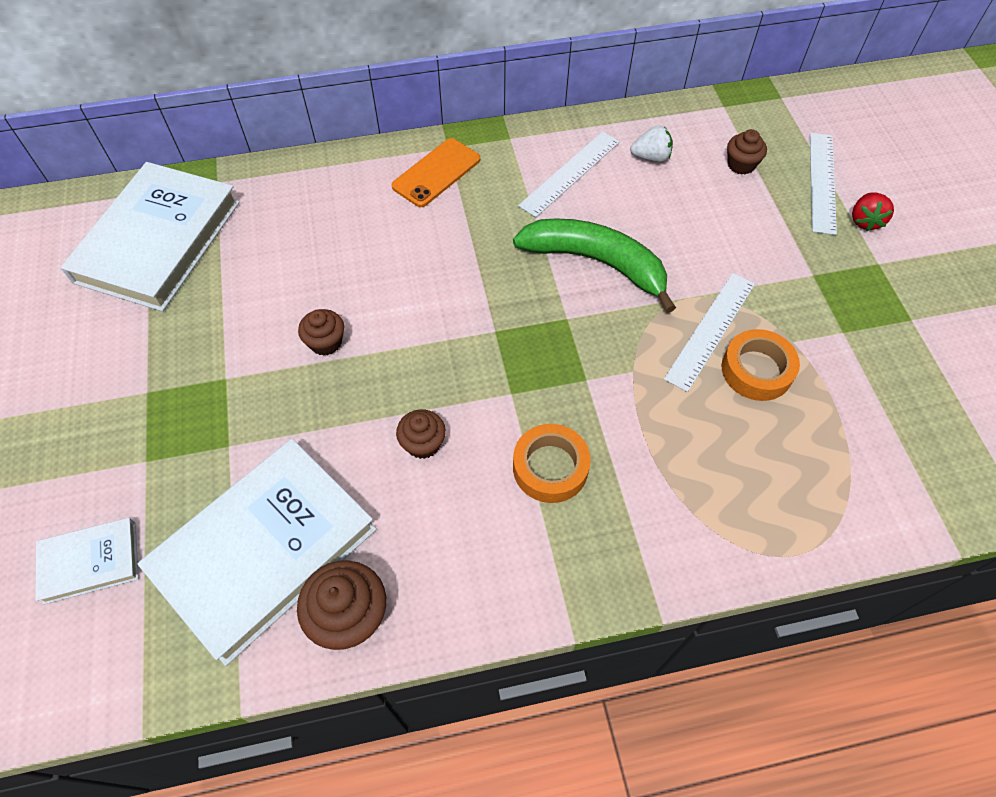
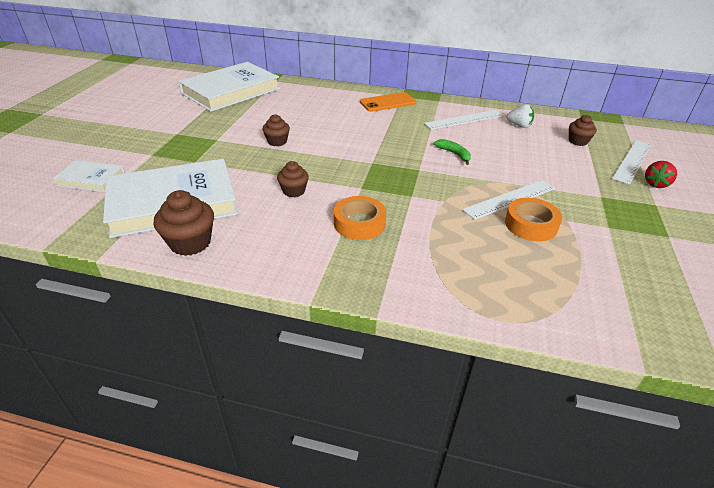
camera: 25 degrees right, 20 degrees down
green banana [513,218,676,313] -> green banana [434,139,471,165], size x0.44

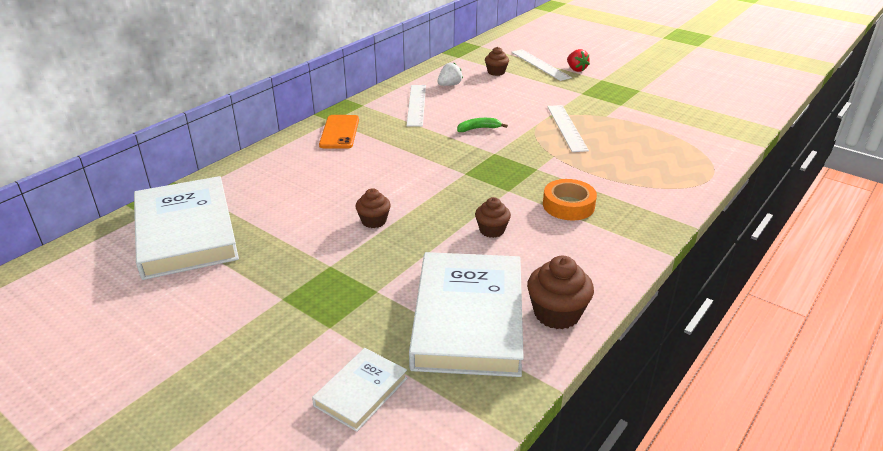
camera: 65 degrees left, 5 degrees down
orange tape [505,198,562,241] -> none

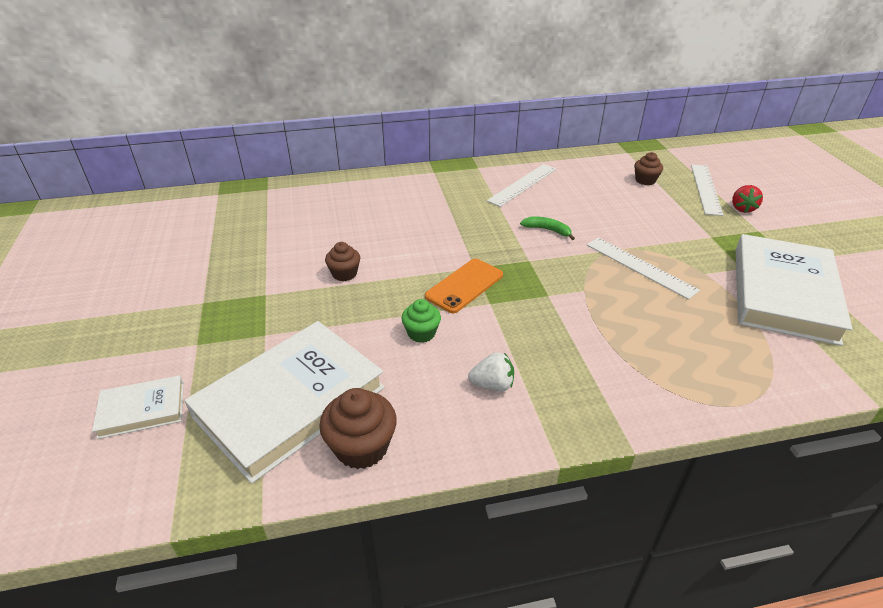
camera: 40 degrees right, 5 degrees up
white book [134,176,239,280] -> white book moved to [736,234,852,346]
orange phone [319,115,359,149] -> orange phone moved to [425,259,503,313]
white strawberry [438,63,463,86] -> white strawberry moved to [468,352,514,392]
brown cupcake [475,197,511,238] -> green cupcake [401,299,441,343]
orange tape [543,179,597,220] -> none
white ruler [547,105,589,152] -> white ruler turned 75 degrees counterclockwise [587,237,700,300]

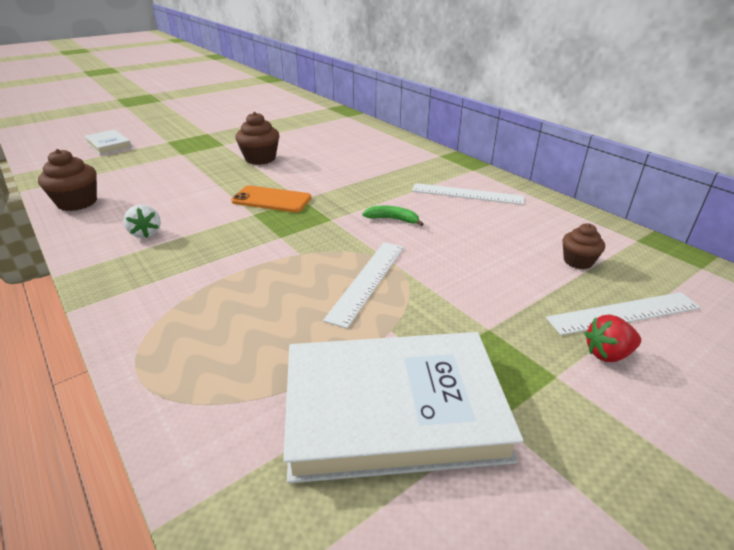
camera: 65 degrees right, 5 degrees down
white book [184,321,385,484] -> none
brown cupcake [325,242,360,281] -> brown cupcake [235,112,279,165], size x1.57
green cupcake [401,299,441,343] -> none
green banana [520,217,575,240] -> green banana turned 75 degrees counterclockwise [362,206,424,226]

